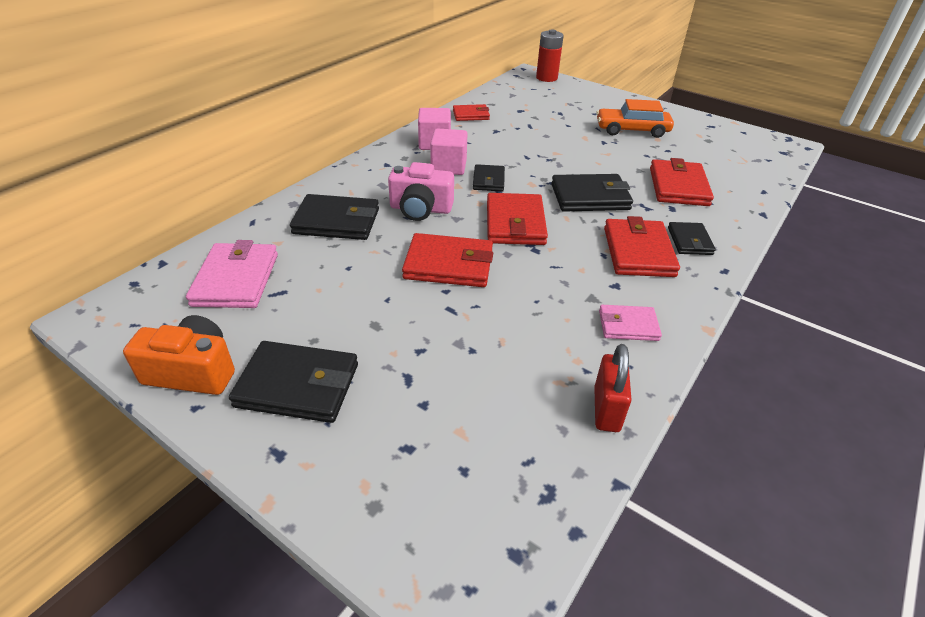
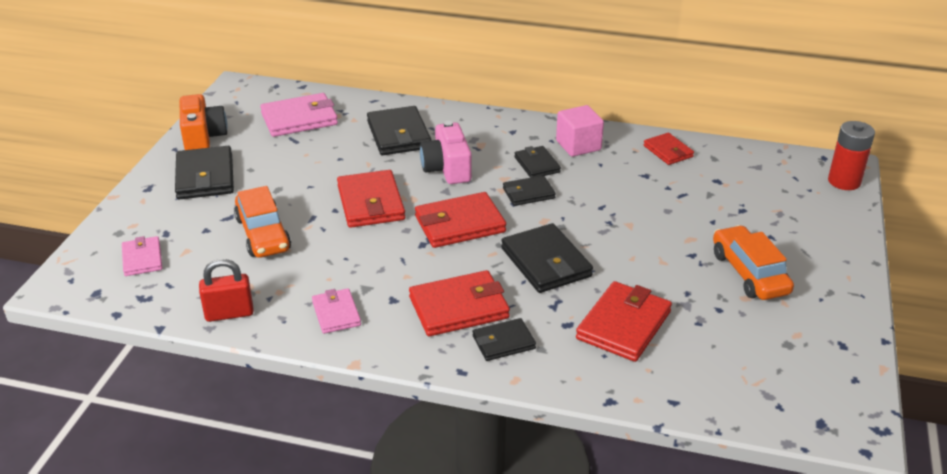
camera: 70 degrees right, 5 degrees down
pink cube [430,128,468,175] -> black wallet [514,146,561,178]
red wallet [650,158,714,206] -> red wallet turned 45 degrees counterclockwise [576,281,672,362]
none -> pink wallet [122,236,162,276]
none -> orange car [234,186,291,258]

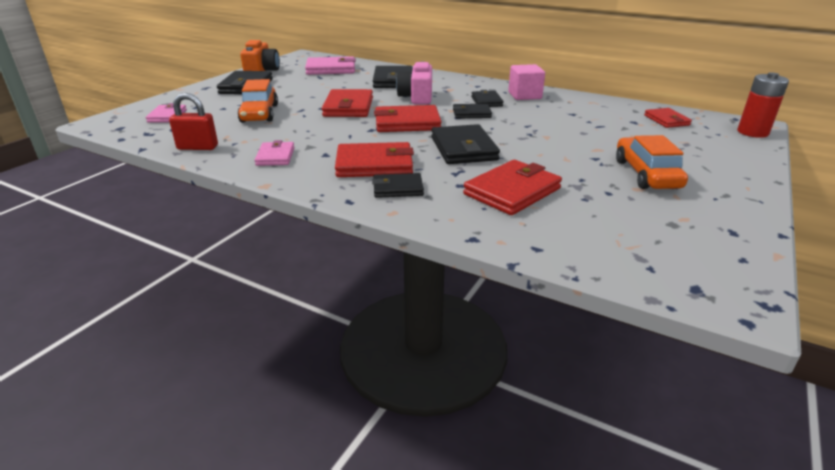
camera: 15 degrees right, 5 degrees down
red wallet [643,133,694,165] -> red wallet moved to [644,108,692,128]

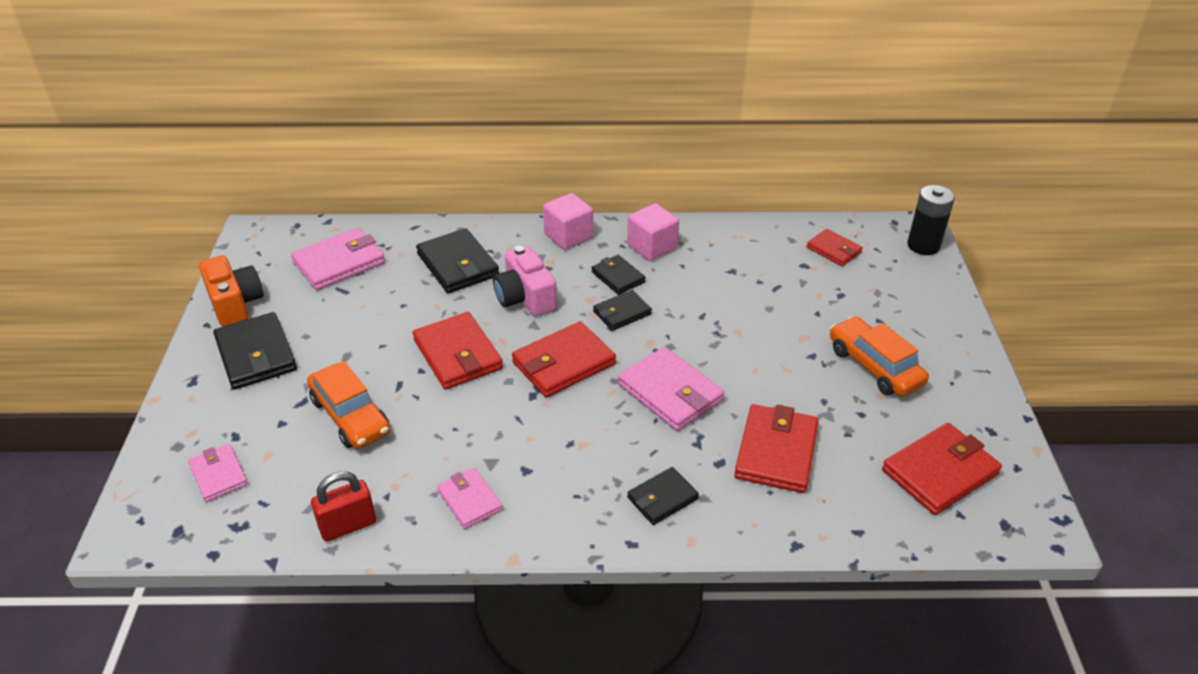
camera: 30 degrees left, 10 degrees up
red wallet [335,142,414,177] -> red wallet moved to [882,423,1002,515]
black wallet [431,124,500,164] -> pink wallet [618,347,725,431]
red battery [737,72,789,138] -> black battery [907,185,955,255]
none -> pink cube [543,193,593,250]

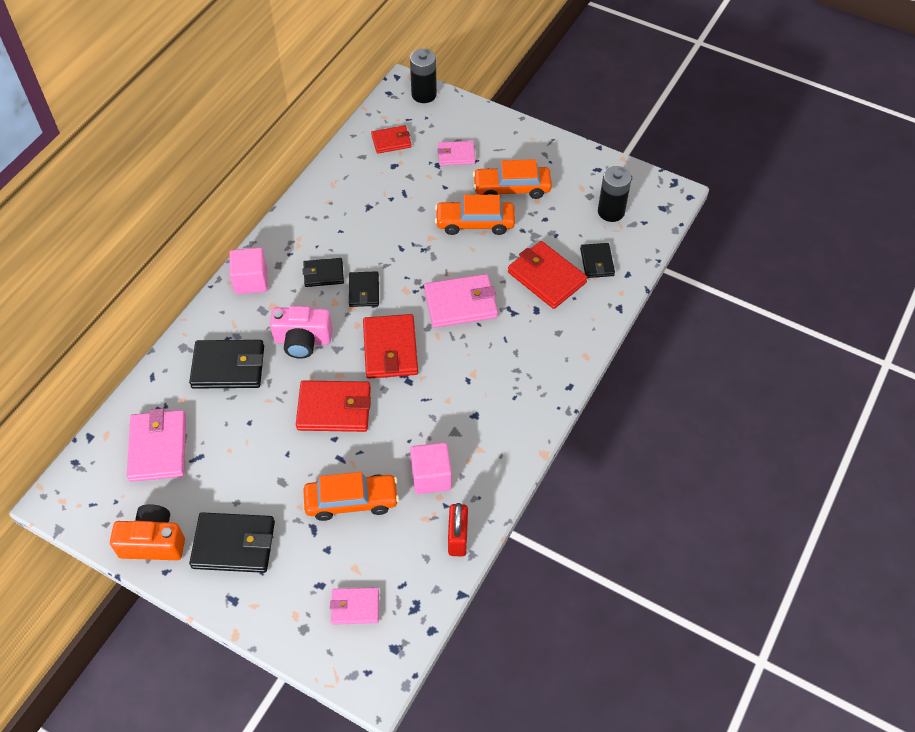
camera: 60 degrees left, 15 degrees up
pink wallet [437,468,503,529] -> pink wallet moved to [437,141,475,166]
pink cube [627,203,679,261] -> pink cube moved to [410,442,452,494]
black wallet [627,467,699,525] -> black wallet moved to [580,243,615,278]
red wallet [882,423,1002,515] -> black battery [598,166,632,222]
none -> orange car [435,195,515,235]

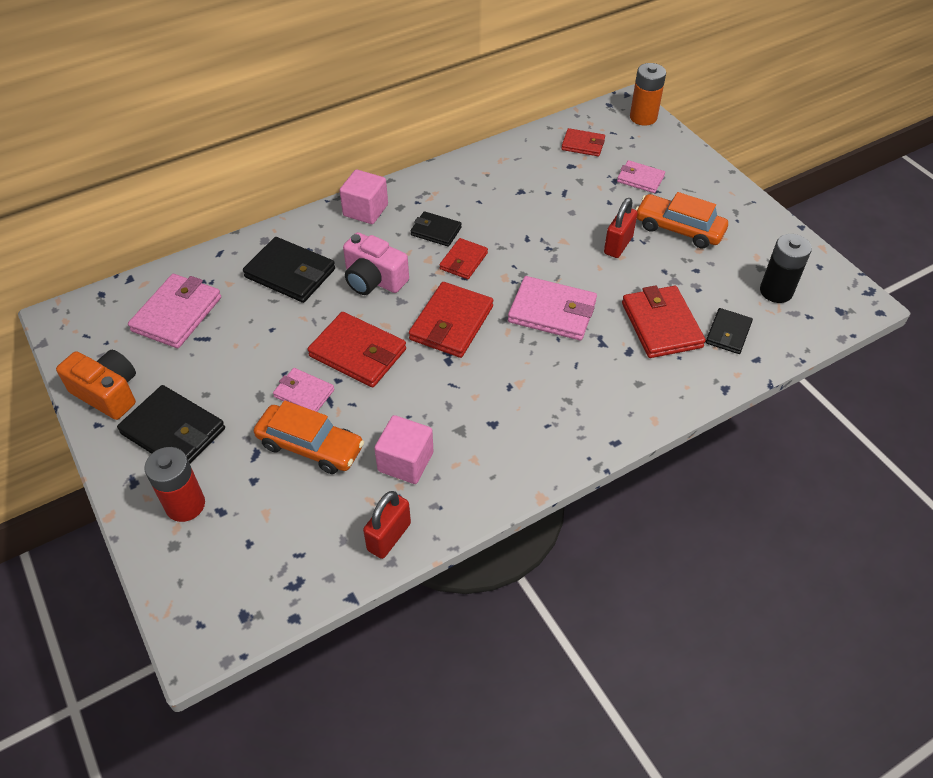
camera: 30 degrees right, 5 degrees down
pink wallet [330,587,379,625] -> pink wallet moved to [273,368,334,412]
black wallet [349,271,379,307] -> red wallet [439,238,488,279]
black battery [410,49,437,103] -> orange battery [630,63,666,126]
orange car [435,195,515,235] -> red padlock [604,198,638,258]
none -> red battery [144,447,205,522]

